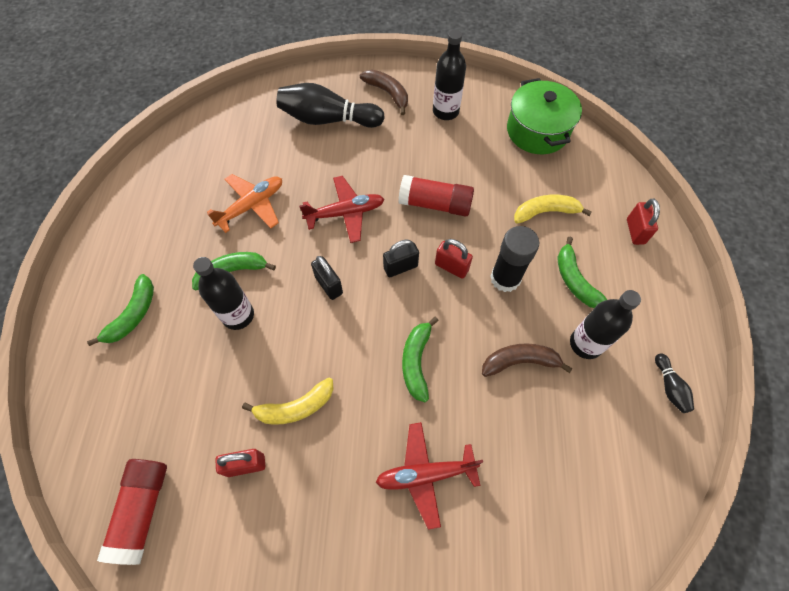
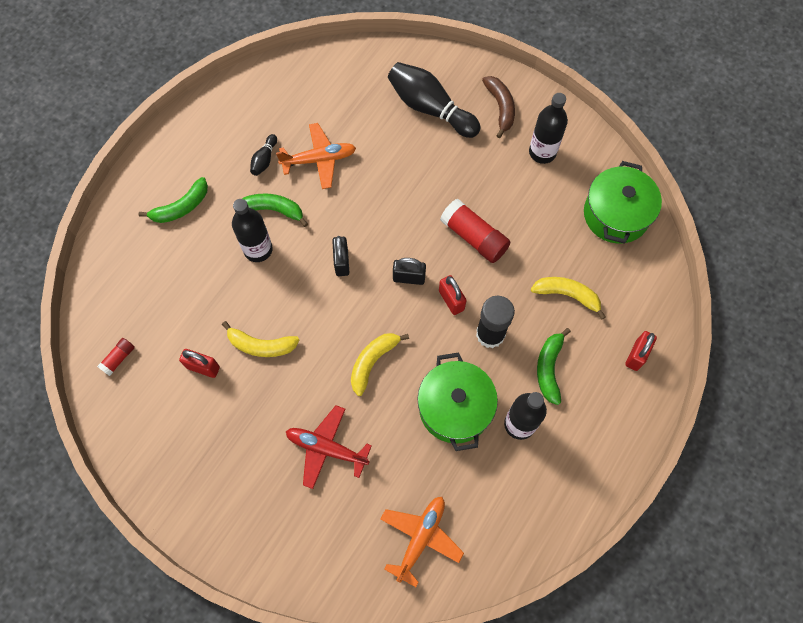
camera: 30 degrees right, 5 degrees up
red glue stick [97,459,167,565] -> red glue stick [97,338,135,376], size x0.52
red plane [299,176,384,243] -> none
green banana [402,317,439,402] -> yellow banana [351,333,409,396]
brown banana [482,343,572,377] -> green pot [417,352,498,451]
black bowling pin [655,353,694,413] -> black bowling pin moved to [250,134,277,176]
none -> orange plane [380,497,464,587]

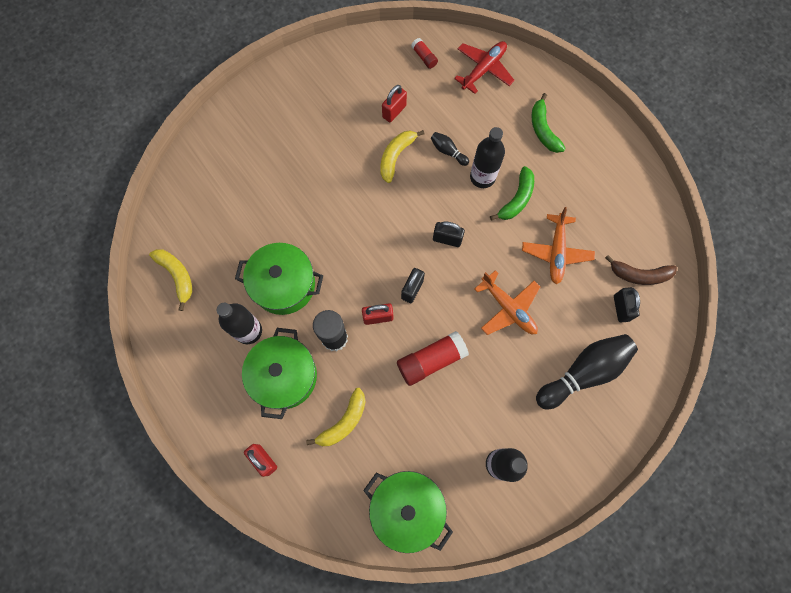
camera: 110 degrees right, 5 degrees up
black bowling pin [250,134,277,176] -> black bowling pin moved to [431,132,469,166]
red plane [286,405,372,489] -> red plane moved to [454,41,515,94]
yellow banana [351,333,409,396] -> yellow banana moved to [149,249,192,311]
orange plane [380,497,464,587] -> orange plane moved to [474,270,540,335]
brown banana [482,76,515,138] -> brown banana moved to [605,255,677,285]
green banana [537,328,571,405] -> green pot [242,328,317,419]
none -> black padlock [614,287,640,322]

